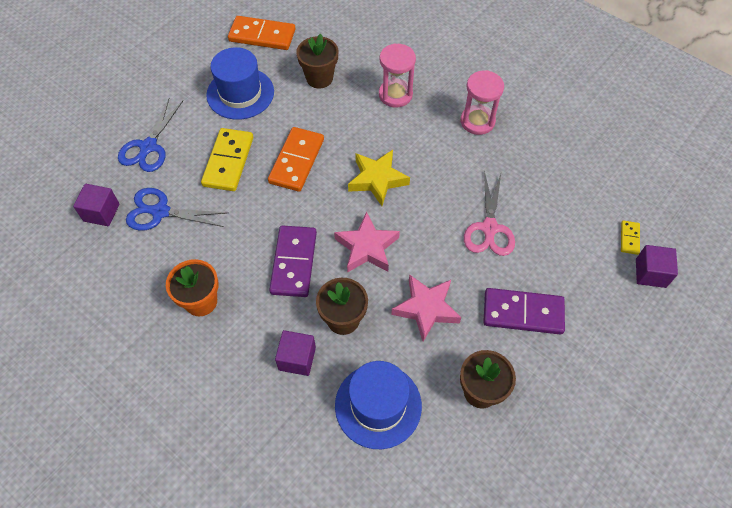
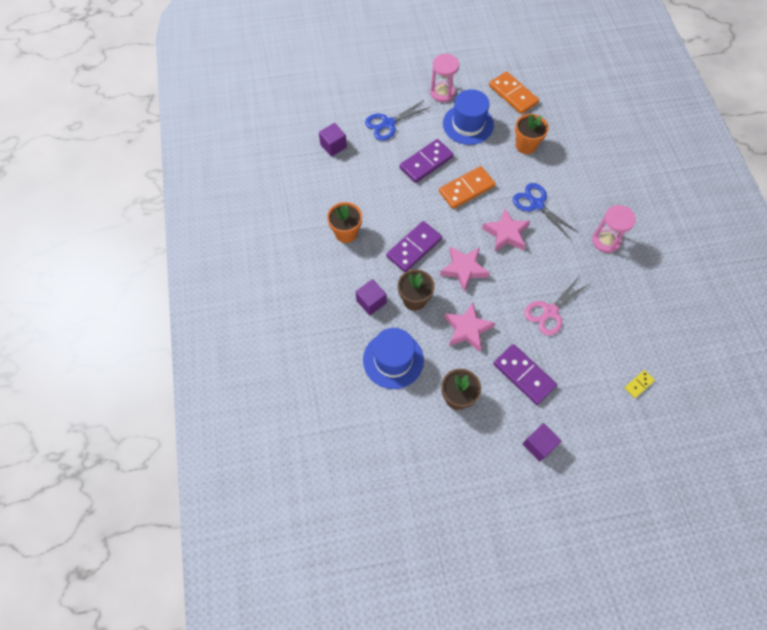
camera: 40 degrees right, 5 degrees up
blue scissors [126,188,227,231] -> blue scissors moved to [513,183,579,239]
yellow domino [201,128,253,191] -> purple domino [400,139,454,183]
brown flower pot [296,34,338,88] -> orange flower pot [515,114,549,154]
yellow star [348,150,410,206] -> pink star [482,208,530,252]
pink hourglass [379,43,416,108] -> pink hourglass moved to [430,54,459,102]
purple cube [636,245,678,288] -> purple cube moved to [523,423,562,462]

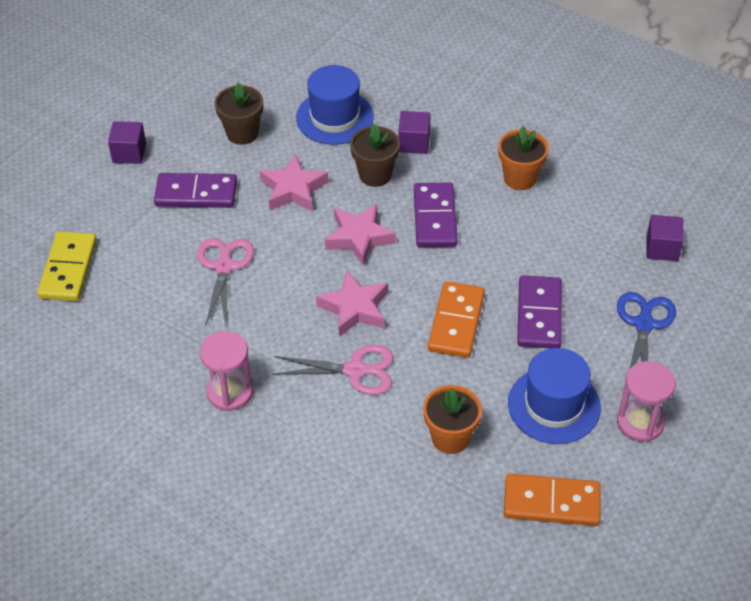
camera: 135 degrees right, 15 degrees down
blue scissors [513,183,579,239] -> pink scissors [272,345,393,395]
yellow domino [625,370,655,398] -> yellow domino [37,231,97,301], size x2.07

